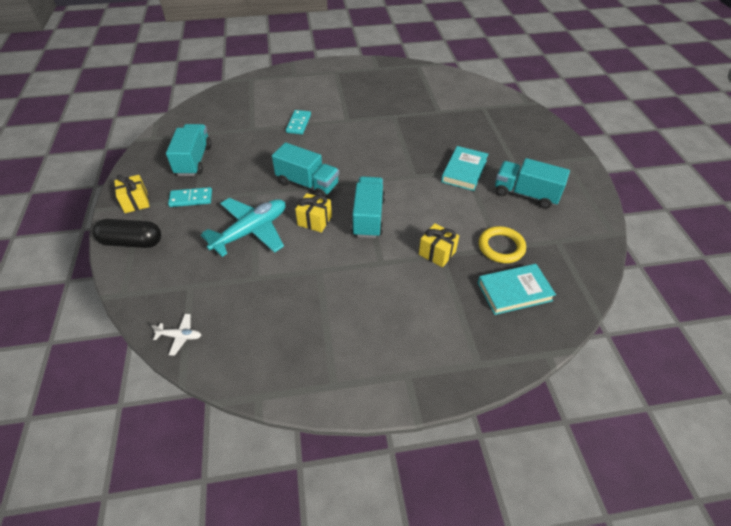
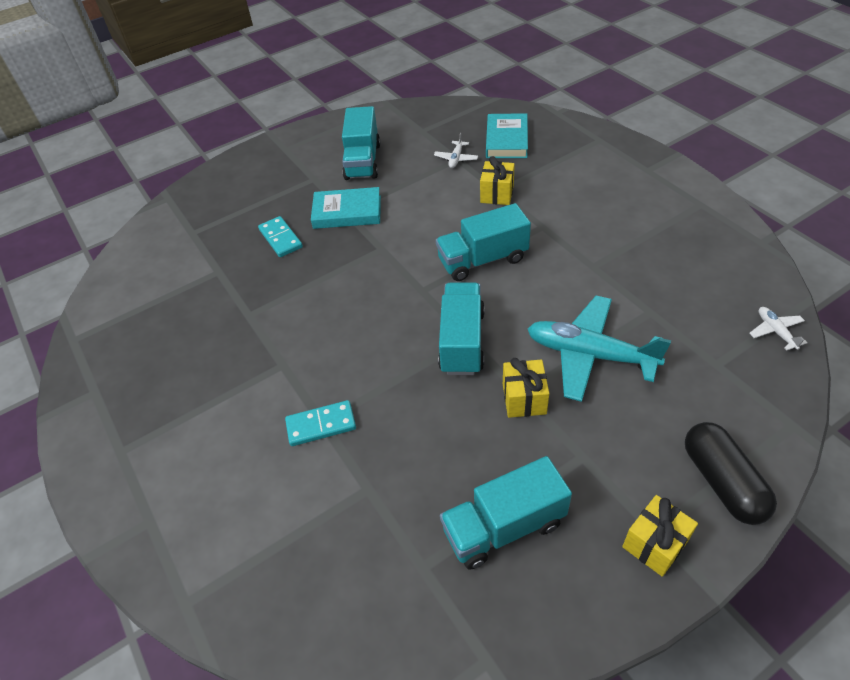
camera: 110 degrees left, 0 degrees up
turquoise domino [168,187,212,207] -> turquoise domino moved to [258,216,303,257]
yellow gift [295,193,332,233] -> yellow gift moved to [503,358,549,418]
turquoise book [478,264,556,315] -> turquoise book turned 45 degrees clockwise [486,113,528,158]
yellow ring [479,226,526,263] -> white plane [434,133,478,168]

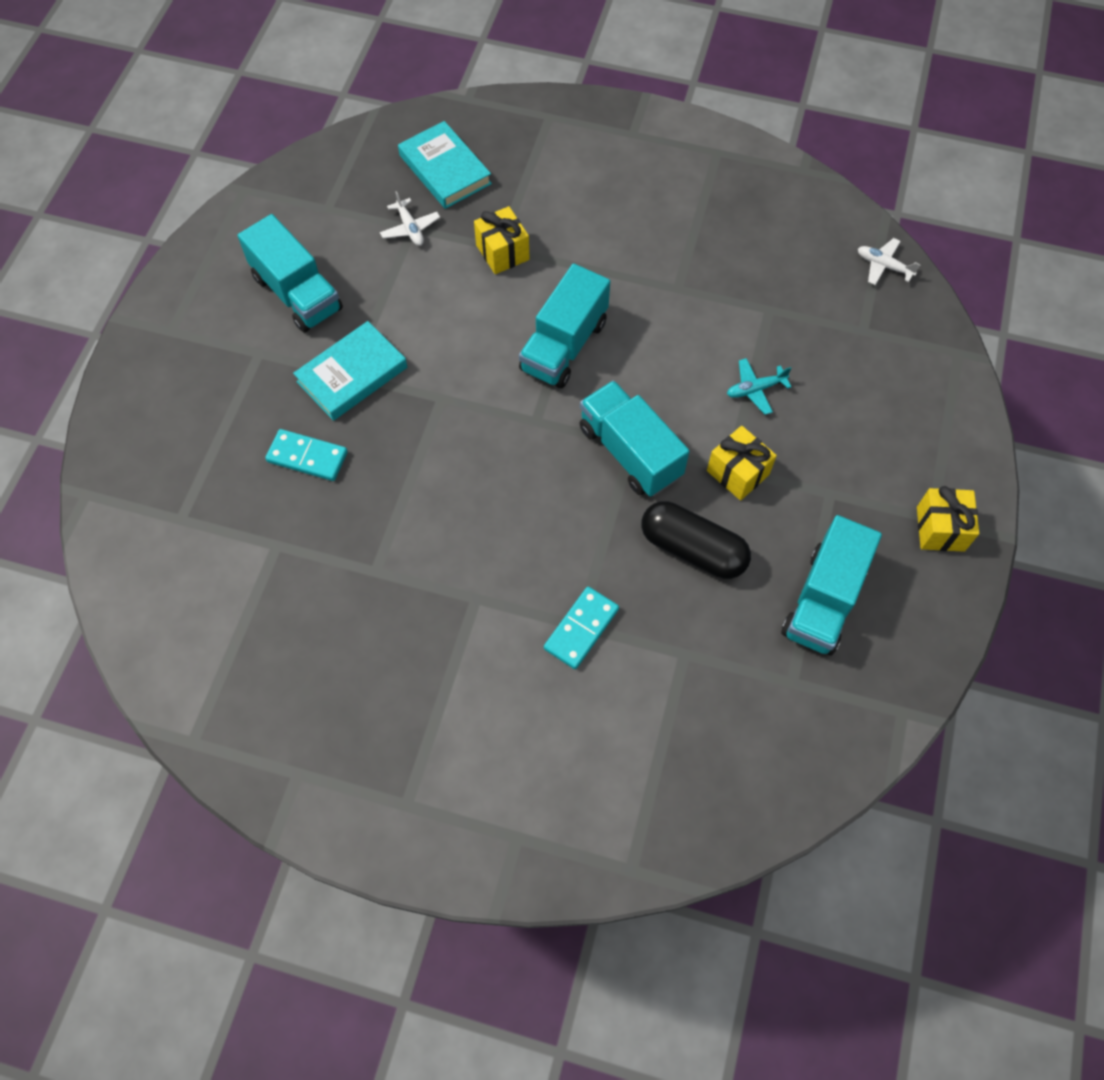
camera: 45 degrees left, 15 degrees up
turquoise plane [528,296,671,402] -> turquoise plane [727,358,792,415], size x0.44
black capsule [685,422,777,525] -> black capsule moved to [642,501,751,579]

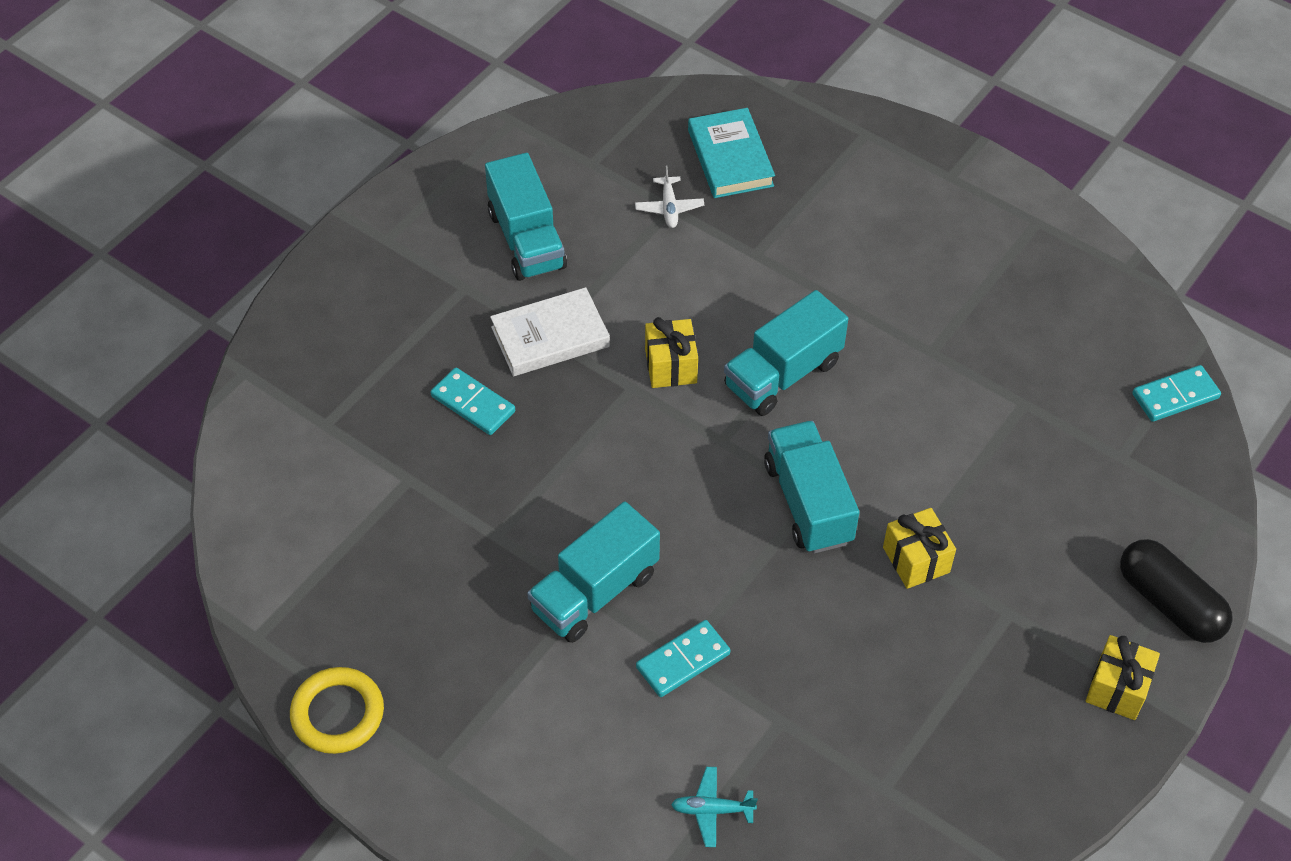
camera: 20 degrees right, 10 degrees down
turquoise book [293,321,407,421] -> white book [490,287,610,376]
yellow gift [474,206,530,274] -> yellow gift moved to [645,317,698,388]
black capsule [642,501,751,579] -> black capsule moved to [1120,539,1233,643]
turquoise plane [727,358,792,415] -> turquoise plane moved to [671,767,758,847]
turquoise truck [781,515,882,655] -> turquoise truck moved to [527,501,660,643]
white plane [858,238,920,285] -> turquoise domino [1132,365,1221,422]
none -> yellow ring [290,667,384,754]

